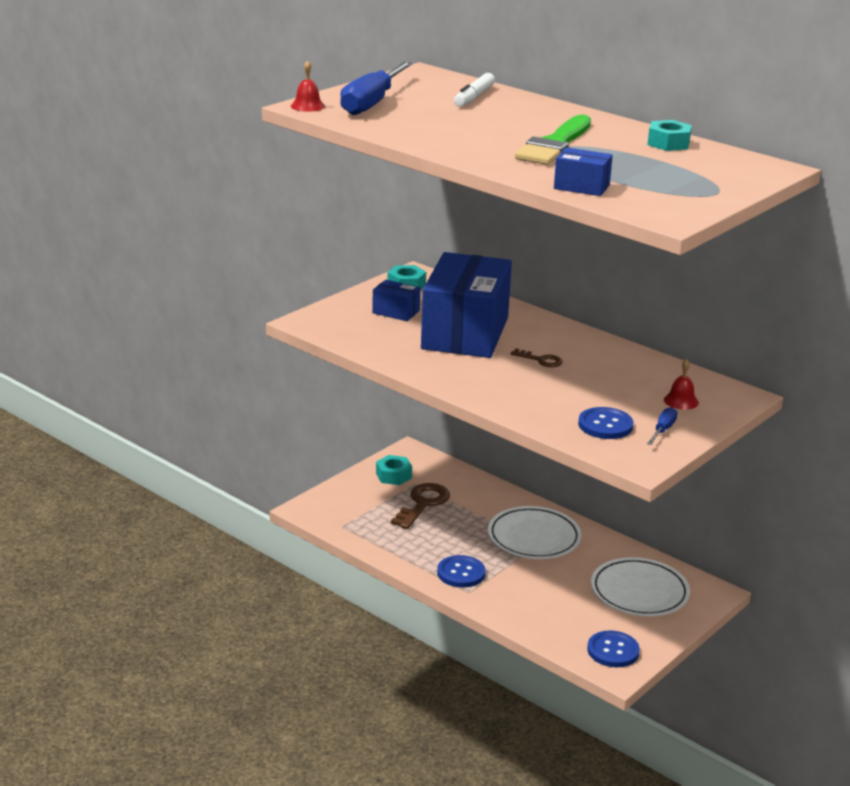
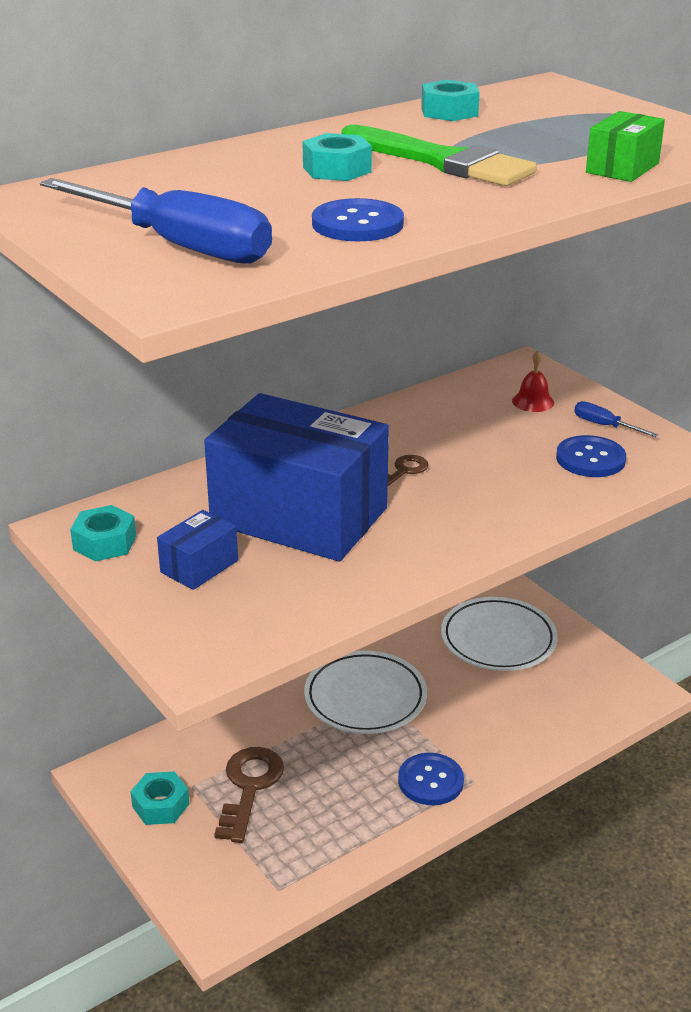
camera: 75 degrees left, 5 degrees up
red bell [291,60,325,112] -> none
brown key [391,483,450,529] -> brown key turned 60 degrees clockwise [214,747,284,843]
white marker [454,73,495,107] -> none
blue box [554,147,613,196] -> green box [586,111,665,182]
blue button [587,630,640,667] -> blue button moved to [312,198,404,241]
none -> turquoise nut [303,133,372,181]

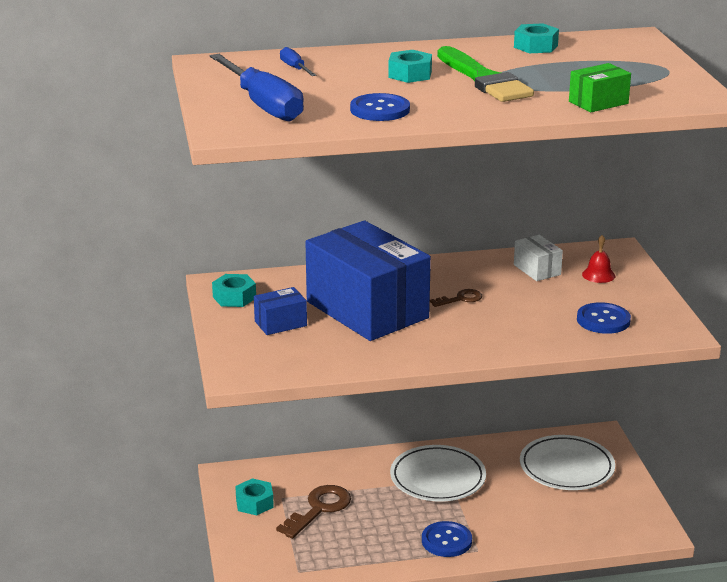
camera: 25 degrees right, 5 degrees down
blue screwdriver [574,401,658,437] -> blue screwdriver moved to [280,47,316,76]
none -> white box [514,235,563,281]

